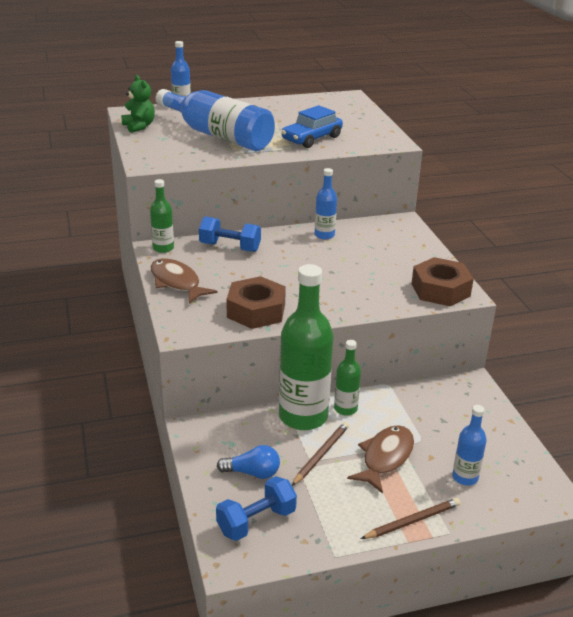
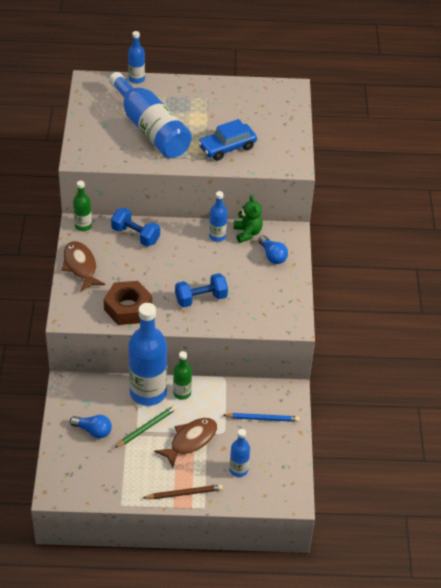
camera: 15 degrees right, 15 degrees up
green teddy bear [121,75,155,133] -> green teddy bear moved to [234,195,263,243]
blue dumbbell [216,476,297,541] -> blue dumbbell moved to [175,273,228,308]
green bottle [279,264,333,430] -> blue bottle [128,303,167,406]
brown pencil [292,422,349,486] -> green pencil [115,405,177,448]
brown nut [411,257,474,306] -> none
none -> blue pencil [223,413,299,422]
none -> blue light bulb [258,235,288,264]

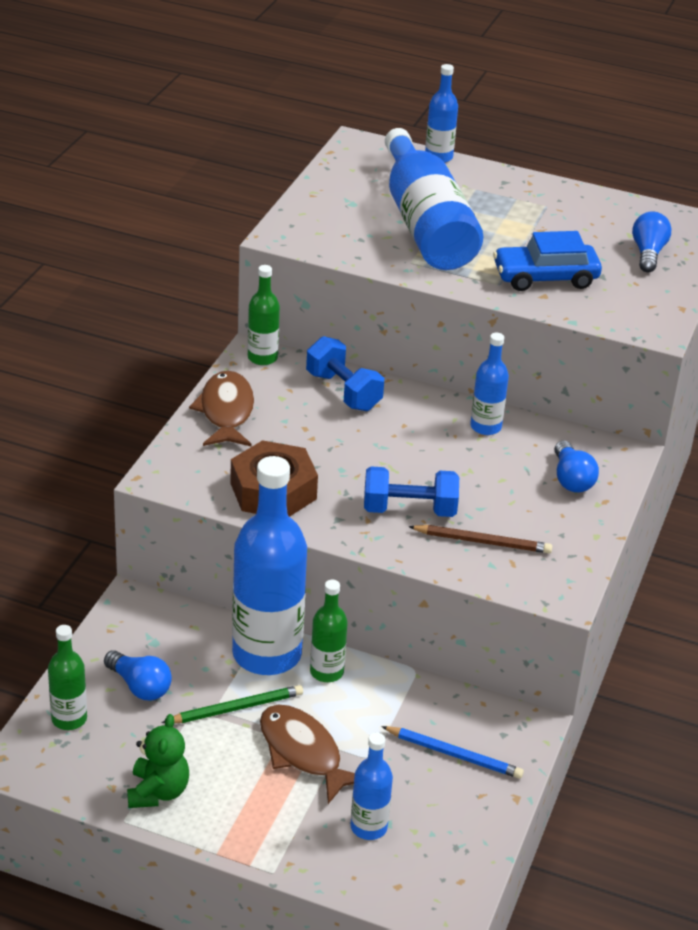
camera: 20 degrees right, 10 degrees down
brown pencil [143,485,223,499] -> brown pencil moved to [408,525,552,554]
brown fish [154,418,217,468] -> brown fish turned 105 degrees counterclockwise [260,705,355,804]
green teddy bear [234,195,263,243] -> green teddy bear moved to [127,714,189,808]
none -> green bottle [48,625,87,730]
none -> blue light bulb [632,211,671,272]

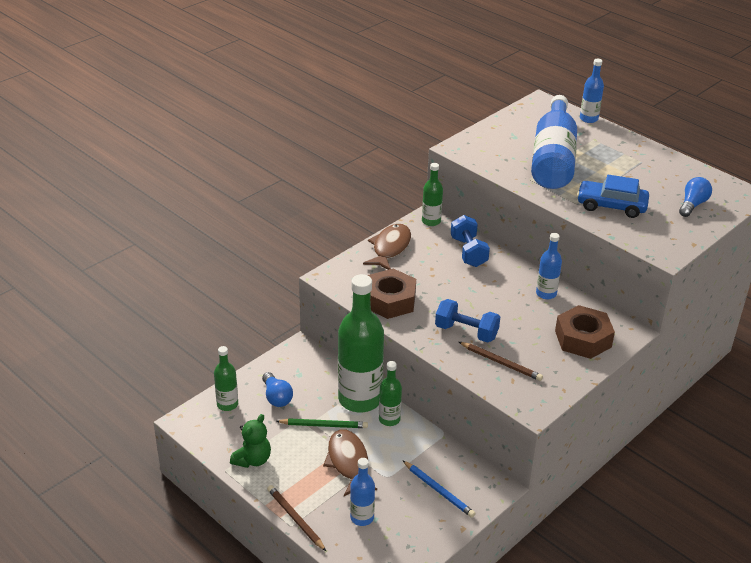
camera: 25 degrees right, 0 degrees up
blue bottle [232,456,307,675] -> green bottle [338,274,384,412]
blue light bulb [554,440,599,493] -> brown nut [555,305,615,359]
none -> brown pencil [267,485,326,551]

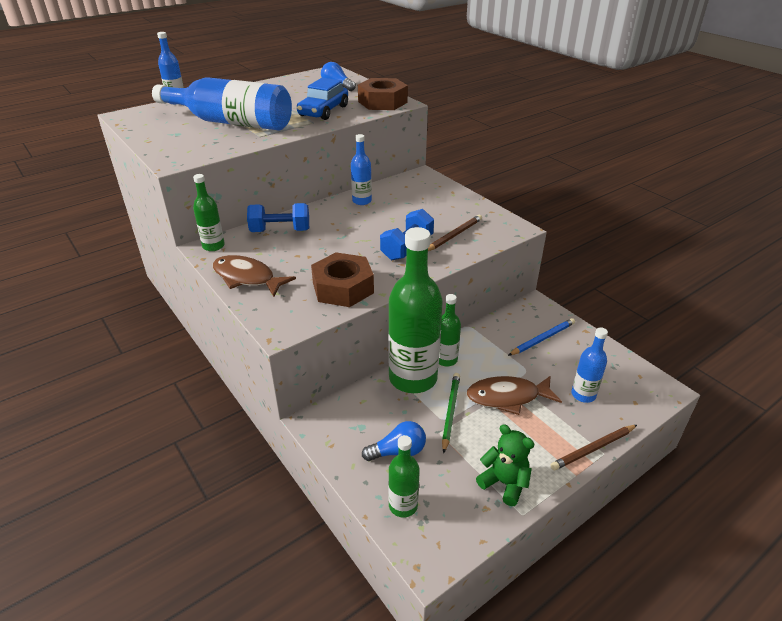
camera: 80 degrees left, 0 degrees up
brown nut [555,305,615,359] -> brown nut moved to [358,78,408,110]

